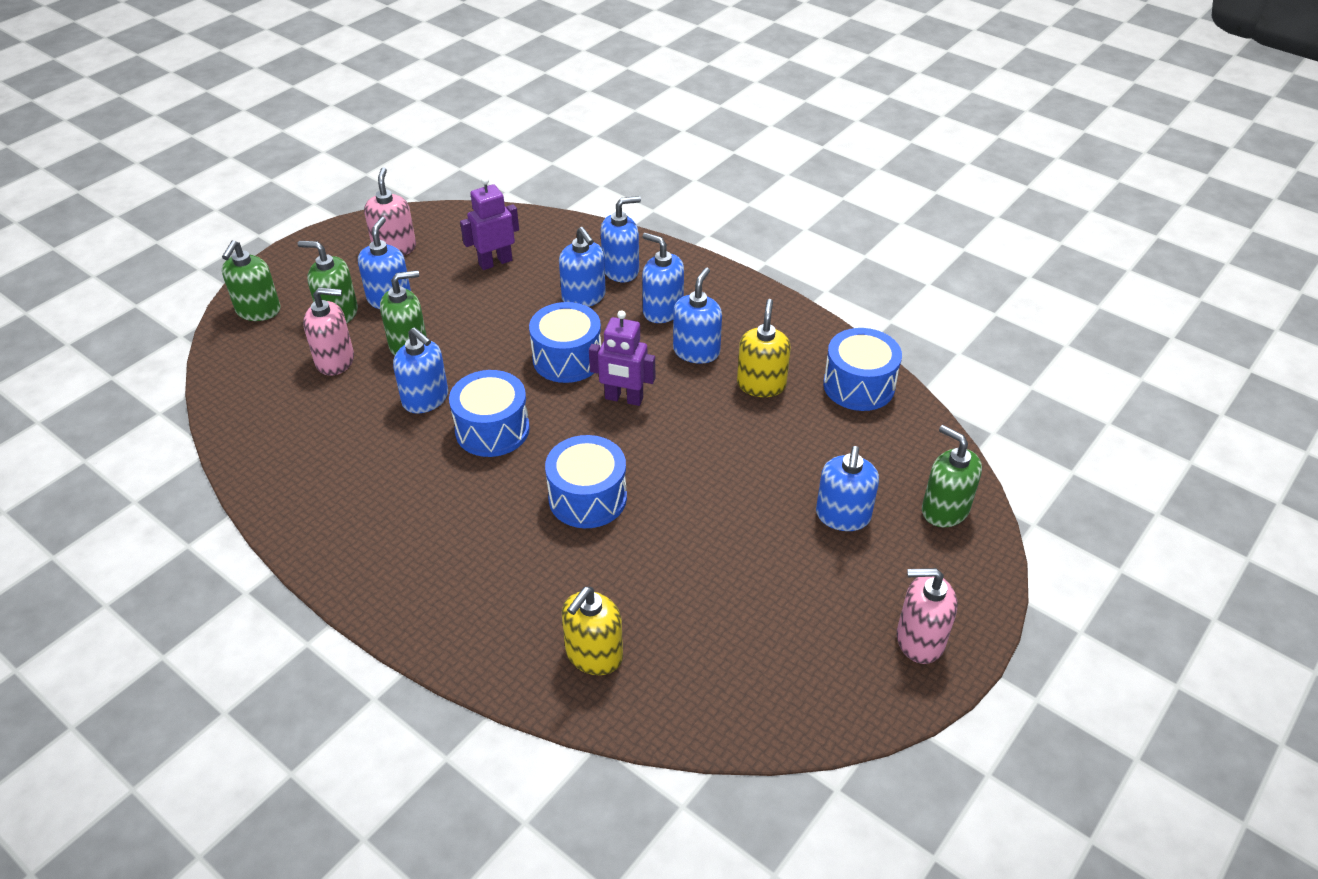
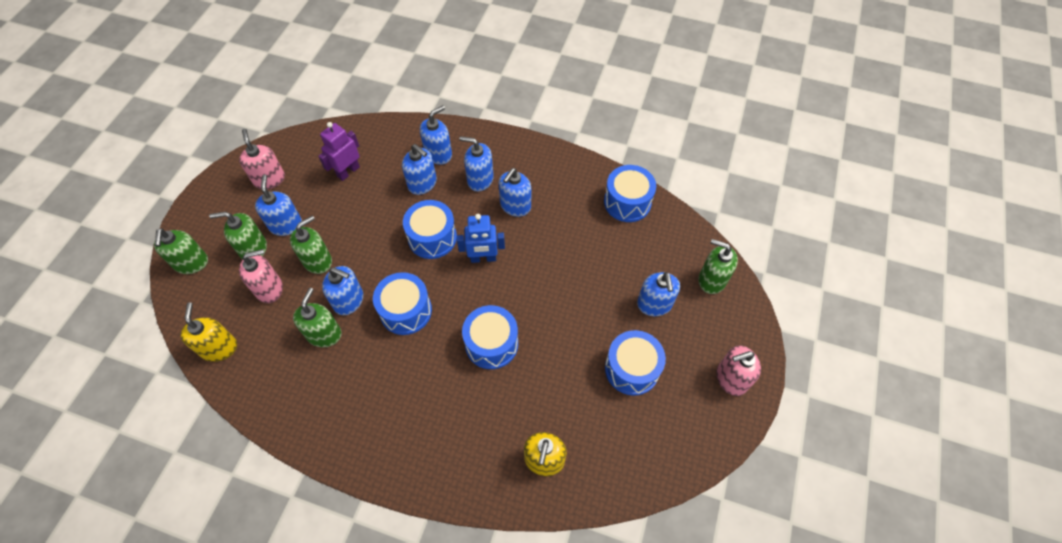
camera: 20 degrees left, 15 degrees up
purple robot [589,310,655,406] -> blue robot [457,214,505,263]
blue soap dispenser [673,268,722,364] -> blue soap dispenser turned 150 degrees counterclockwise [499,168,531,217]
yellow soap dispenser [737,299,791,397] -> yellow soap dispenser moved to [181,302,237,362]
none -> green soap dispenser [293,288,342,347]
none -> blue drum [605,330,666,396]

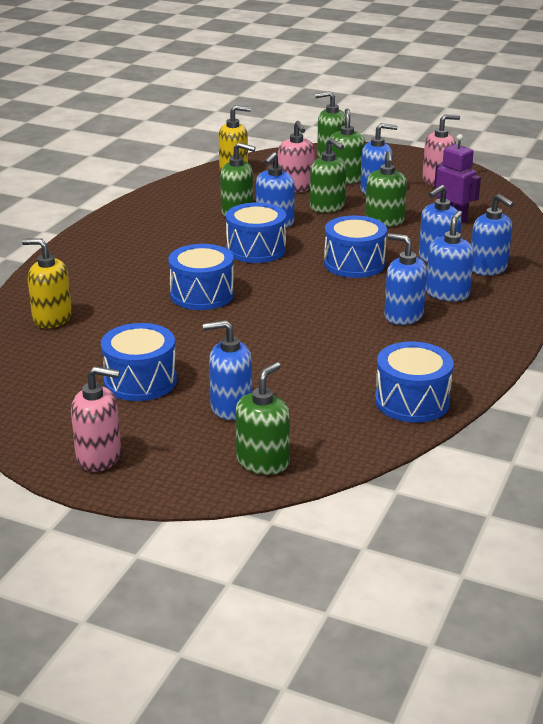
camera: 95 degrees right, 30 degrees down
blue robot [457,214,505,263] -> none
pink soap dispenser [716,345,761,396] -> pink soap dispenser turned 105 degrees clockwise [71,366,121,472]
none -> green soap dispenser [365,151,407,227]

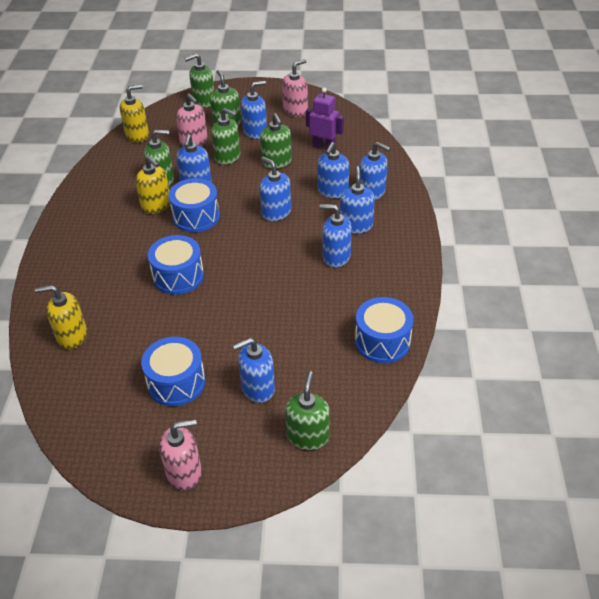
camera: 20 degrees left, 15 degrees up
blue drum [324,216,387,278] -> blue soap dispenser [260,157,291,221]
none -> yellow soap dispenser [136,156,170,214]

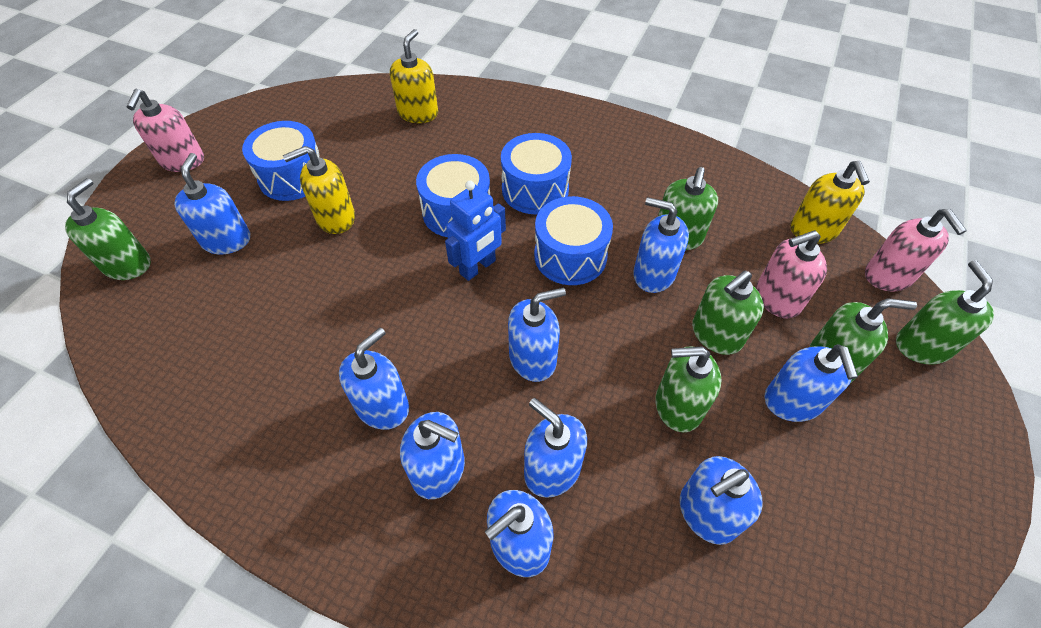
camera: 110 degrees right, 10 degrees up
yellow soap dispenser [136,156,170,214] -> yellow soap dispenser moved to [283,146,355,234]
pink soap dispenser [282,59,308,117] -> pink soap dispenser moved to [865,209,967,292]
green soap dispenser [285,371,330,450] -> green soap dispenser turned 105 degrees counterclockwise [65,178,151,280]
purple robot [306,87,344,150] -> blue soap dispenser [680,456,763,545]
blue drum [355,297,413,363] -> blue drum moved to [501,133,572,214]
none -> blue robot [445,181,506,281]

